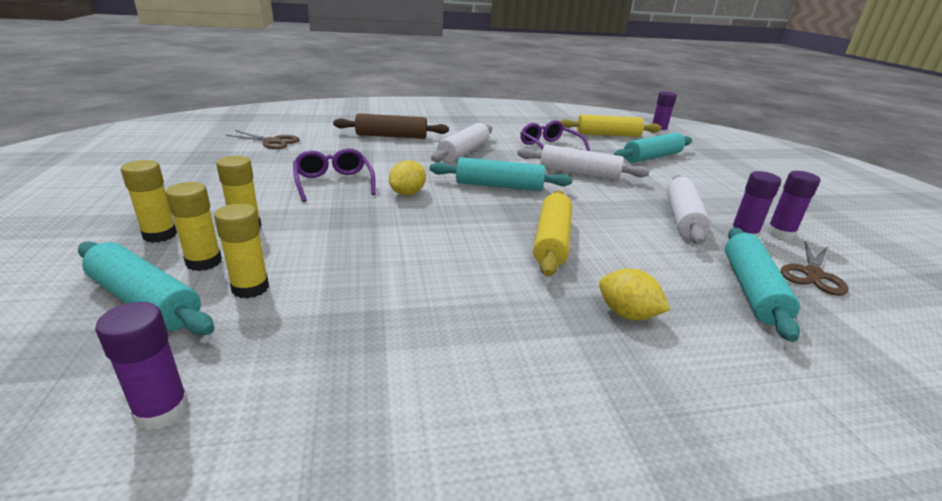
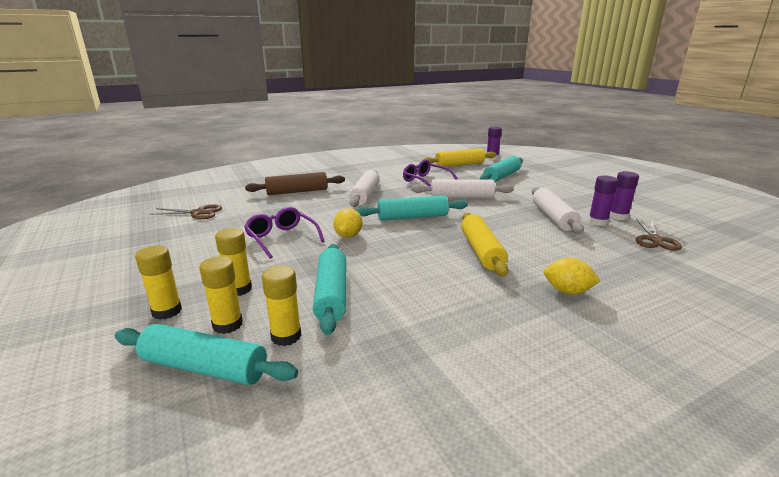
camera: 15 degrees left, 5 degrees down
purple glue stick [95,302,189,431] -> none
turquoise rolling pin [725,228,800,342] -> turquoise rolling pin moved to [313,244,346,335]

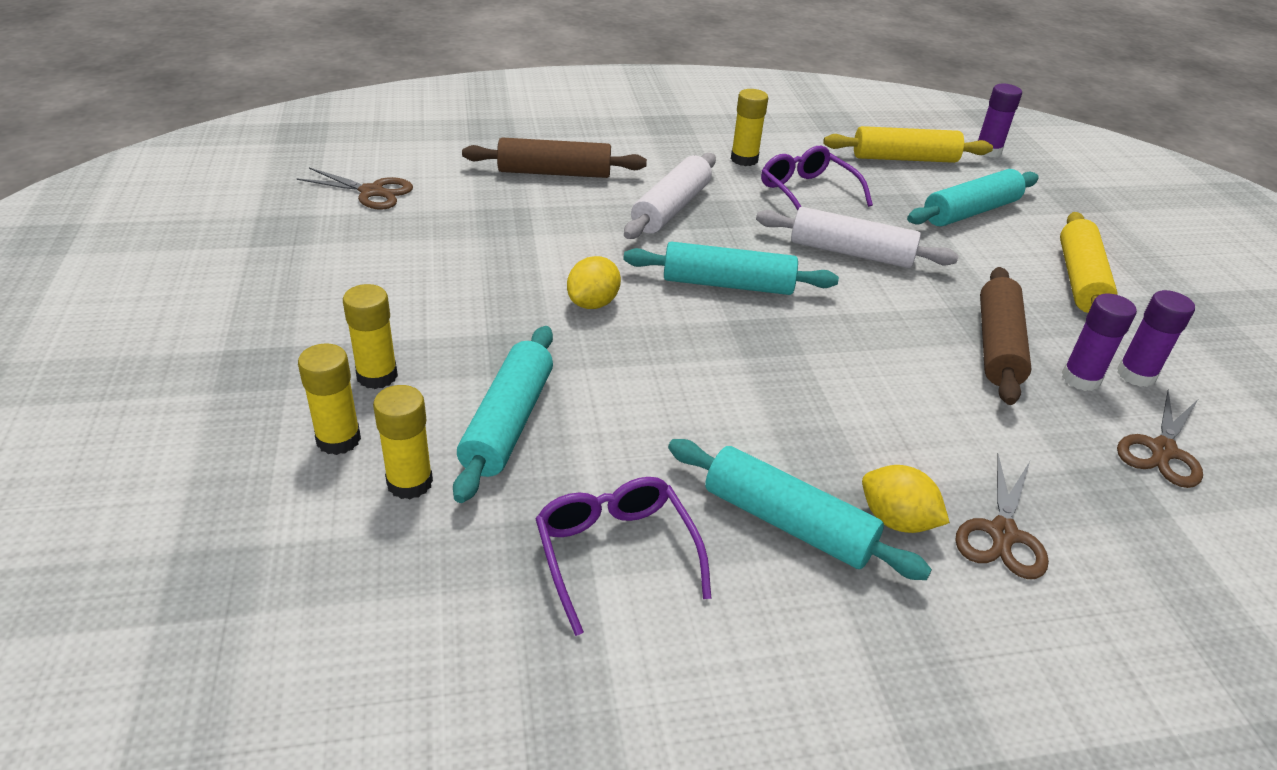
camera: 15 degrees right, 15 degrees up
turquoise rolling pin [115,324,298,385] -> turquoise rolling pin moved to [668,439,932,580]
yellow glue stick [135,246,182,320] -> yellow glue stick moved to [731,89,768,166]
purple glasses [244,207,325,258] -> purple glasses moved to [535,477,712,636]
yellow rolling pin [461,212,508,277] -> yellow rolling pin moved to [1060,212,1118,313]
white rolling pin [532,187,584,234] -> brown rolling pin [980,267,1031,405]
none -> brown scissors [955,454,1049,579]

